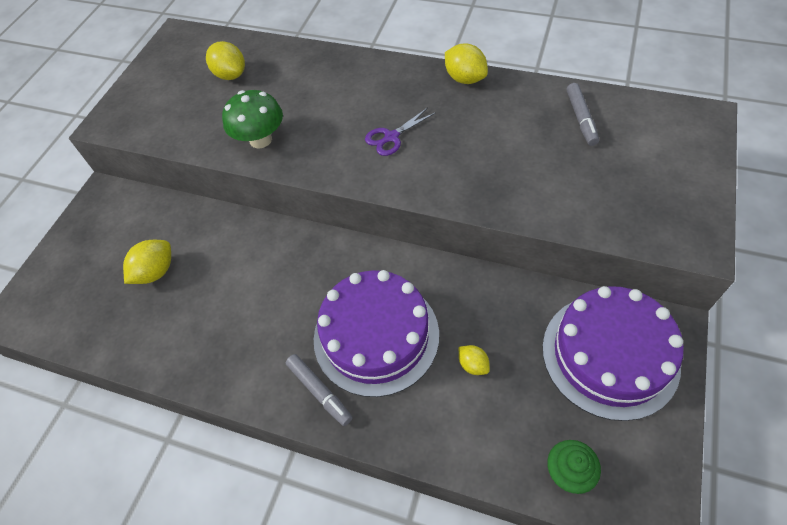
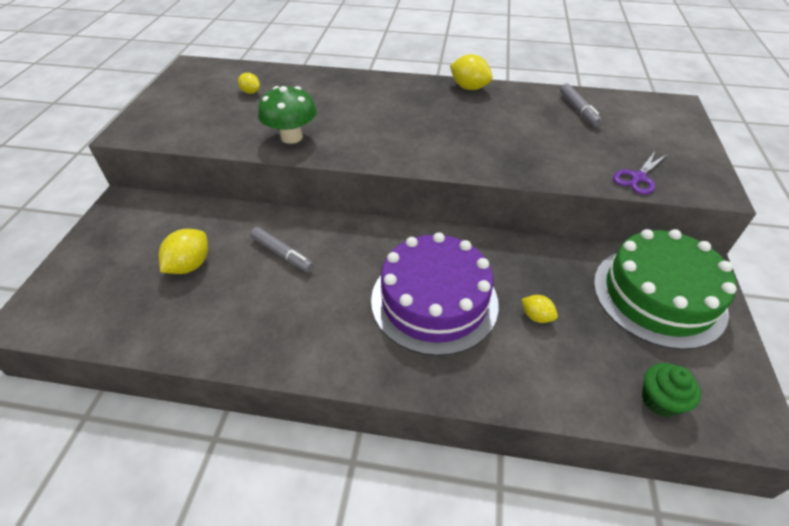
camera: 15 degrees left, 10 degrees down
yellow lemon [206,41,245,80] -> yellow lemon [238,73,260,94], size x0.59
grey marker [286,354,353,426] -> grey marker moved to [250,227,314,273]
purple scissors [365,108,436,156] -> purple scissors moved to [613,151,666,195]
purple cake [542,286,684,421] -> green cake [594,229,737,350]

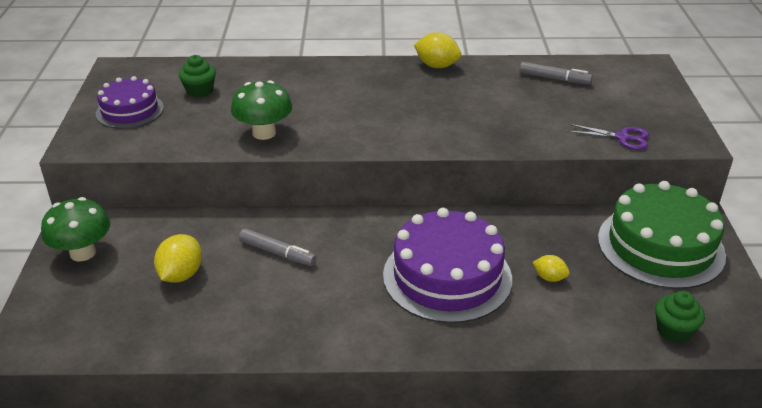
camera: 10 degrees left, 10 degrees down
yellow lemon [238,73,260,94] -> green cupcake [179,55,216,98]
grey marker [560,84,602,127] -> grey marker turned 45 degrees counterclockwise [519,62,592,85]
purple scissors [613,151,666,195] -> purple scissors turned 105 degrees counterclockwise [567,124,649,150]
none -> green mushroom [41,197,110,261]
none -> purple cake [96,76,164,129]

